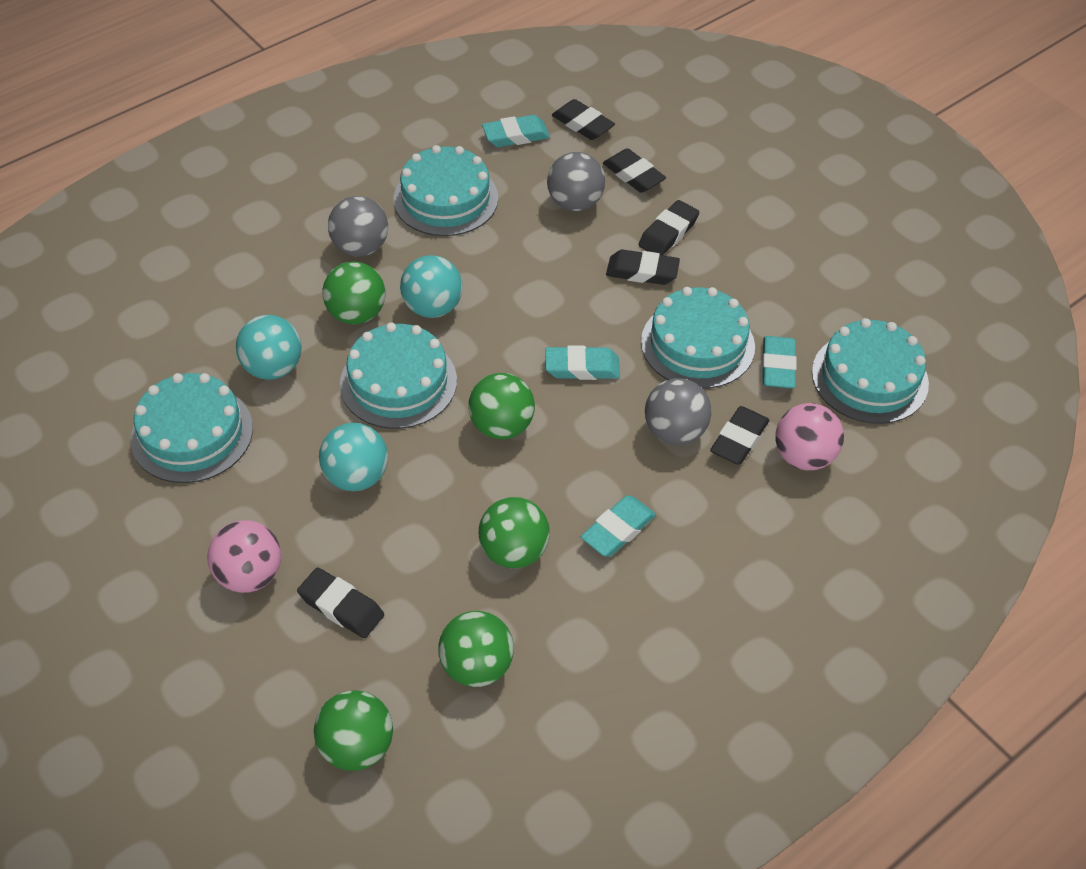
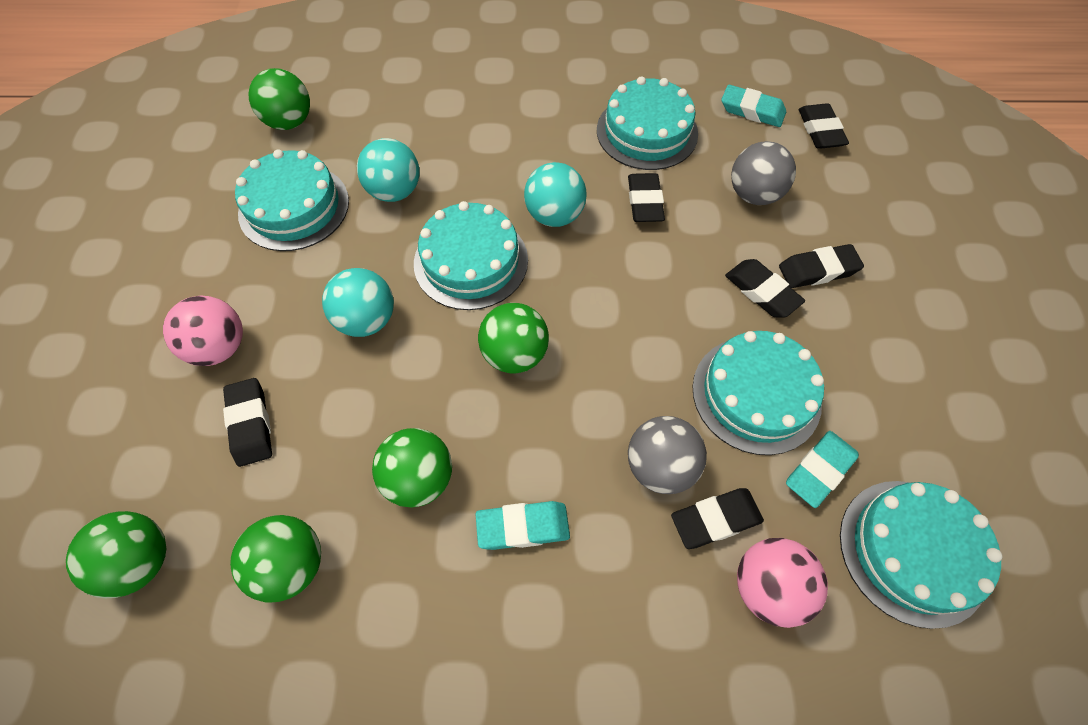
camera: 40 degrees right, 10 degrees up
green ball [322,262,385,324] -> green ball moved to [248,68,310,130]
grey ball [328,196,388,257] -> none
turquoise eraser [545,345,620,380] -> none
black eraser [603,148,666,193] -> black eraser moved to [628,173,665,222]

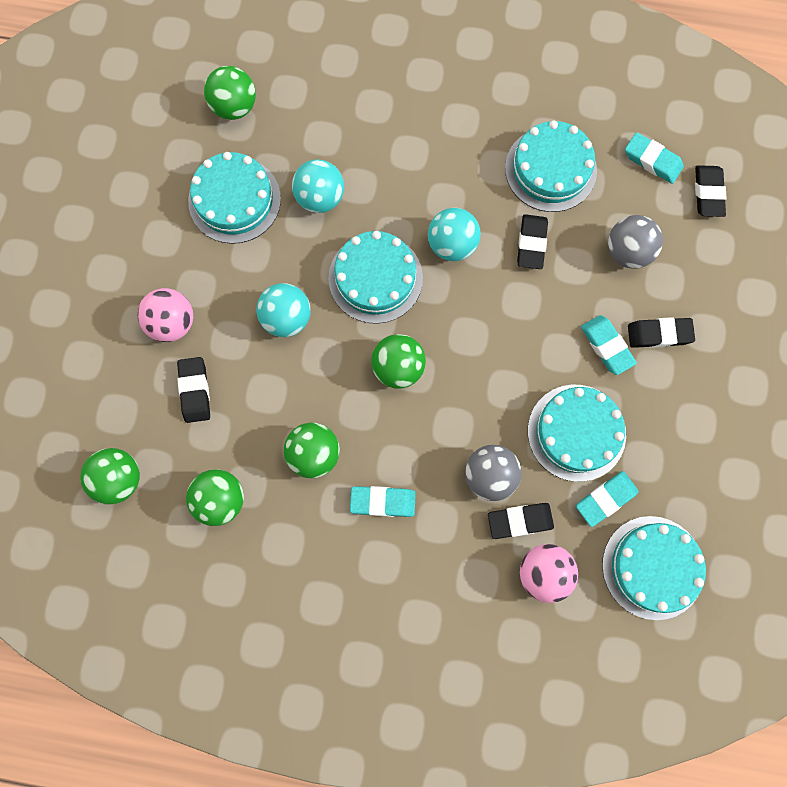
camera: 10 degrees right, 15 degrees up
black eraser [725,259,805,317] -> turquoise eraser [581,315,637,375]

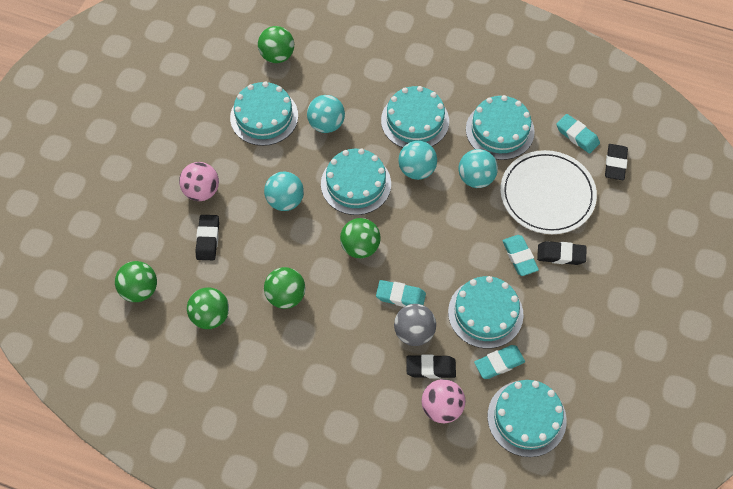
camera: 10 degrees right, 15 degrees down
turquoise eraser [350,486,416,517] -> turquoise eraser moved to [376,280,426,307]
black eraser [517,214,548,269] -> turquoise ball [459,149,498,188]
grey ball [608,215,663,269] -> white plate [500,150,597,234]
none -> turquoise cake [381,86,449,148]

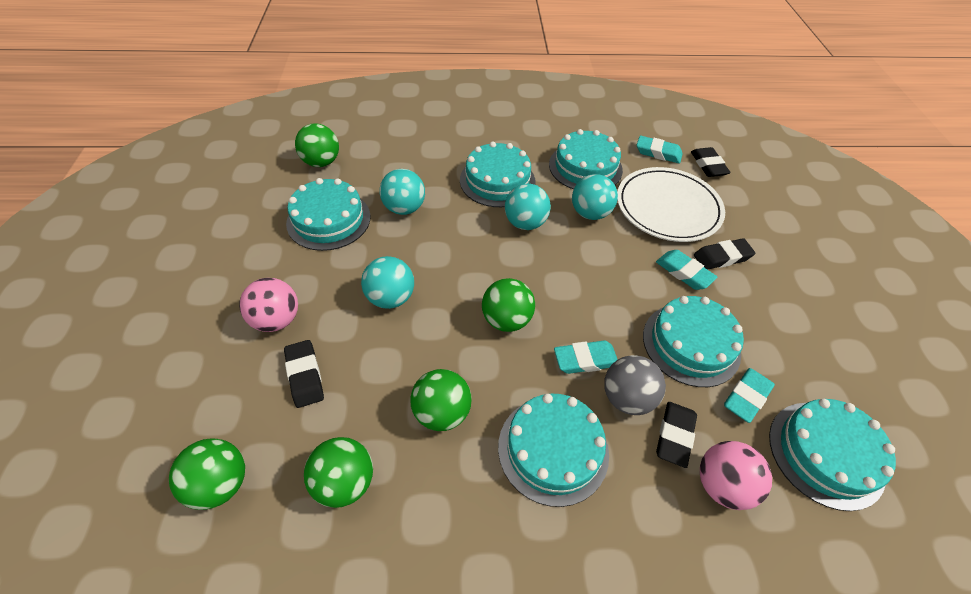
camera: 25 degrees left, 10 degrees down
turquoise cake [321,149,391,215] -> turquoise cake moved to [498,394,609,507]
black eraser [406,355,456,379] -> black eraser turned 45 degrees counterclockwise [656,402,697,468]

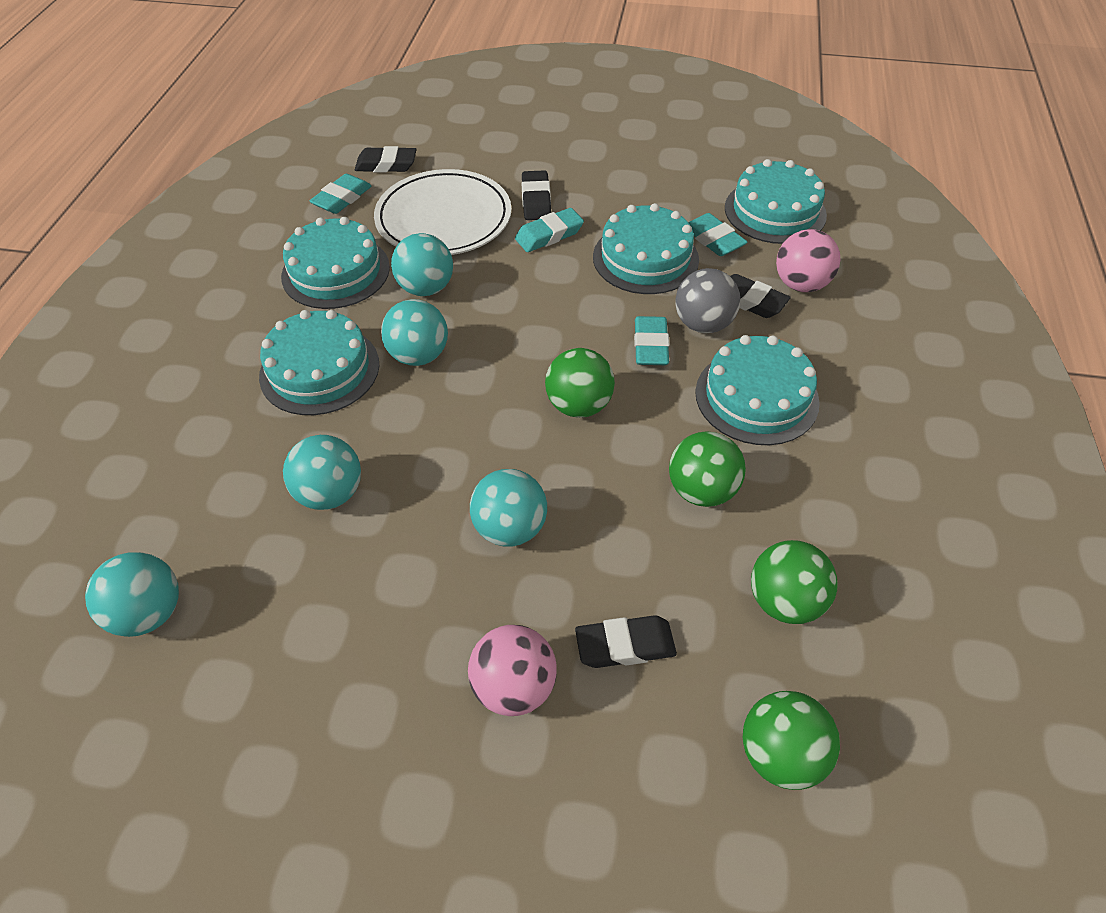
camera: 75 degrees left, 0 degrees up
turquoise cake [286,178,370,251] -> none
green ball [295,123,339,167] -> turquoise ball [85,552,179,637]

